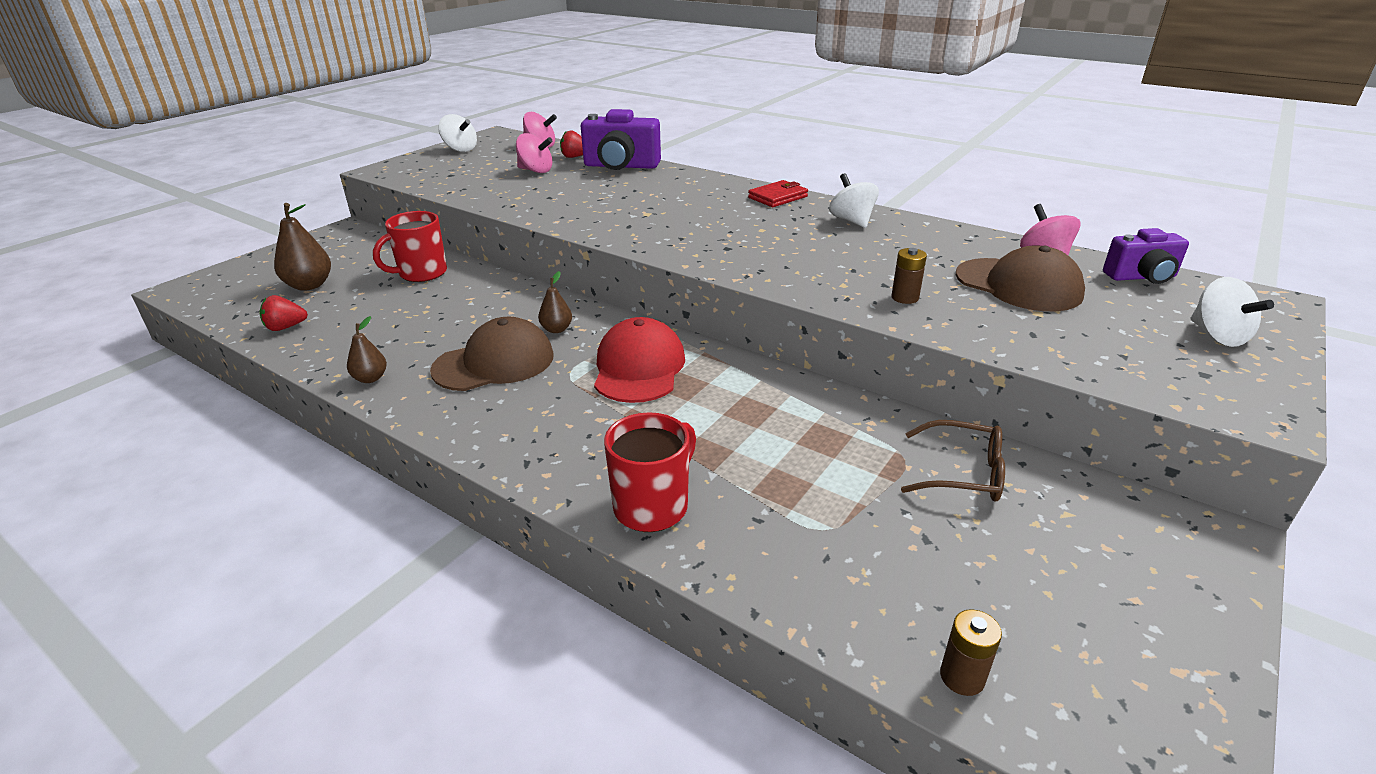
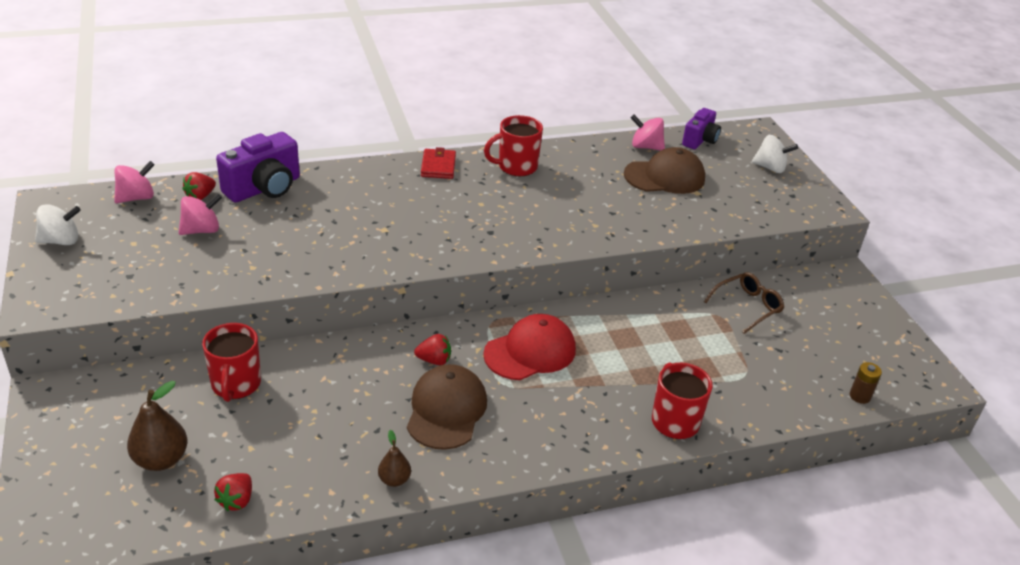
camera: 55 degrees left, 5 degrees up
brown pear [538,271,572,333] -> red strawberry [414,334,451,365]
red cap [594,317,685,403] -> red cap turned 105 degrees clockwise [483,314,576,380]
white spinning top [829,173,879,228] -> red mug [484,115,543,176]
brown battery [891,248,927,304] -> none

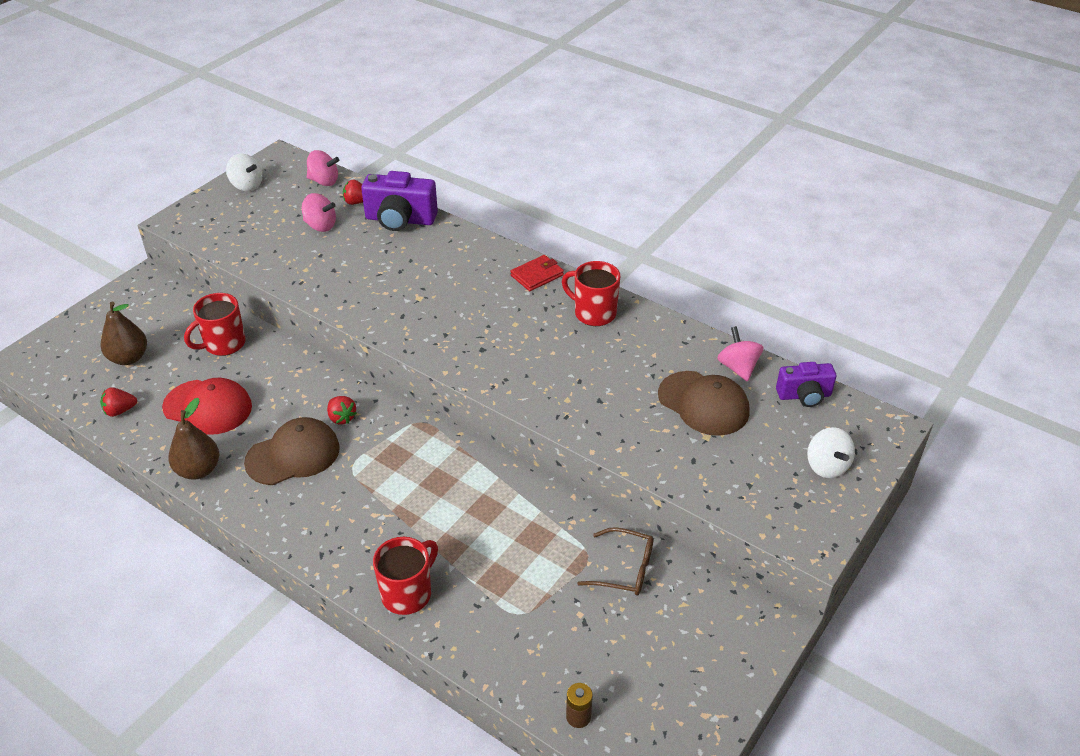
camera: 55 degrees right, 5 degrees up
brown pear [378,430,411,487] -> brown pear [168,398,219,480], size x1.71
red cap [483,314,576,380] -> red cap moved to [162,378,252,435]

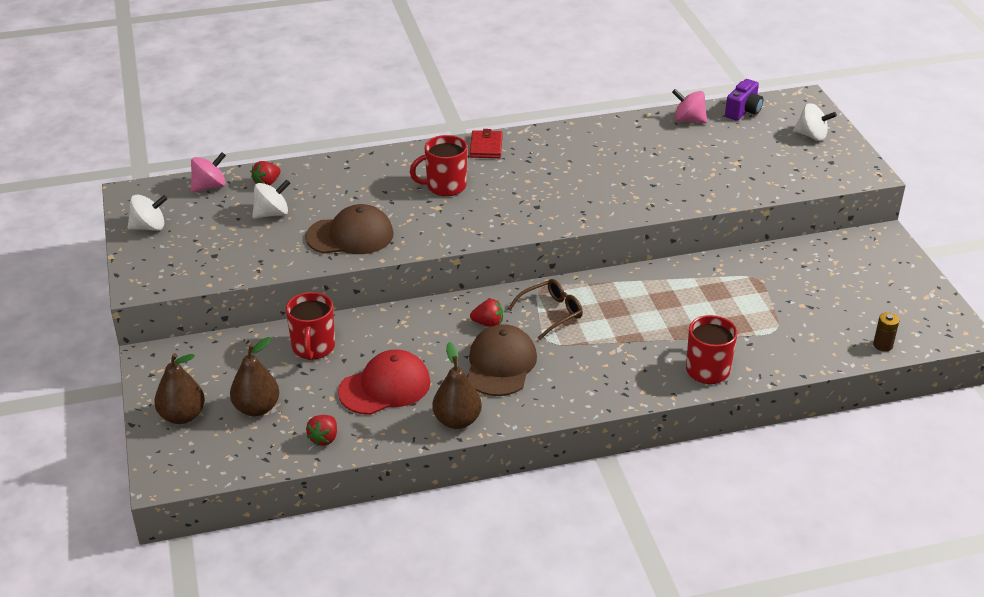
camera: 50 degrees left, 5 degrees down
pink spinning top [302,193,336,232] -> white spinning top [252,180,290,219]
purple camera [361,171,438,231] -> none
red mug [562,261,620,326] -> red mug moved to [410,135,467,196]
brown glasses [577,527,653,595] -> brown glasses moved to [508,279,583,340]
brown cap [658,371,750,436] -> brown cap moved to [305,204,394,254]
none -> brown pear [154,353,205,424]

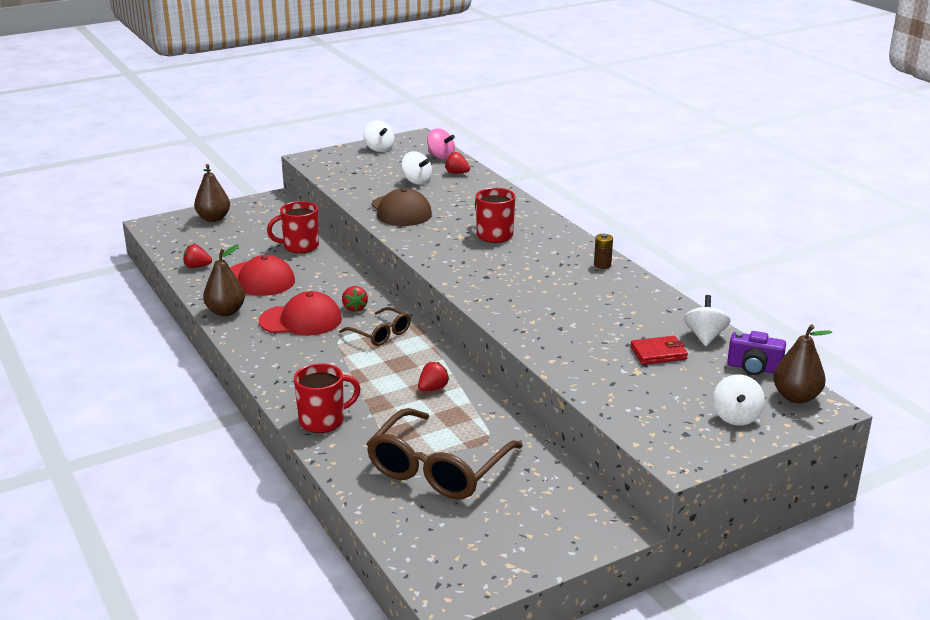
camera: 75 degrees right, 10 degrees down
brown pear [230,337,280,416] -> brown pear moved to [773,324,832,403]
brown cap [467,324,537,396] -> red cap [259,291,342,335]
red wallet [470,129,503,158] -> red wallet moved to [630,336,688,365]
pink spinning top [672,89,707,123] -> white spinning top [684,295,730,346]
brown battery [873,312,899,351] -> brown battery moved to [594,234,613,269]
none -> brown glasses [366,408,523,499]
none -> red strawberry [418,362,449,391]

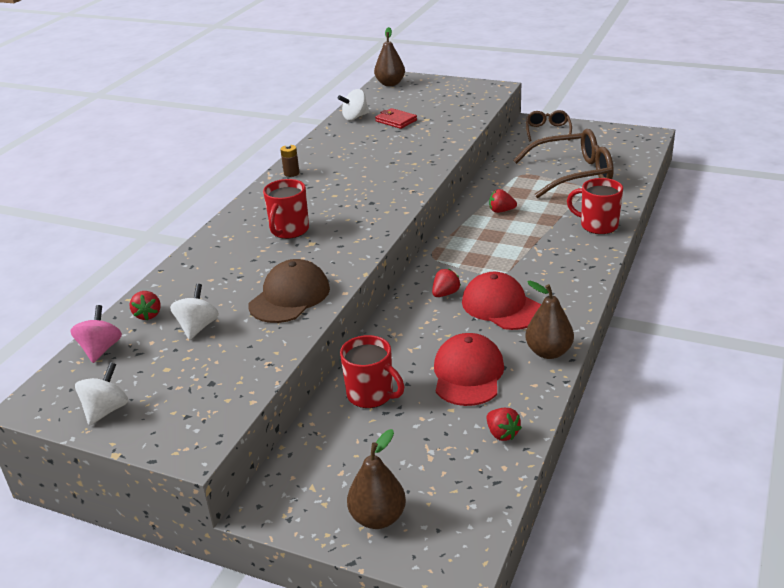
camera: 125 degrees left, 5 degrees up
brown glasses [339,307,411,346] -> brown glasses moved to [526,110,572,142]
white spinning top [713,374,765,426] -> none
purple camera [727,331,786,375] -> none

